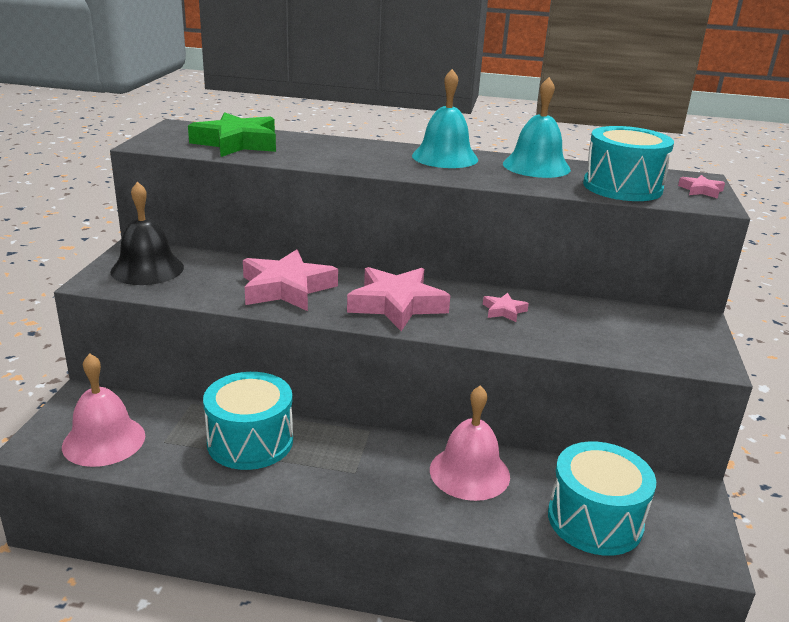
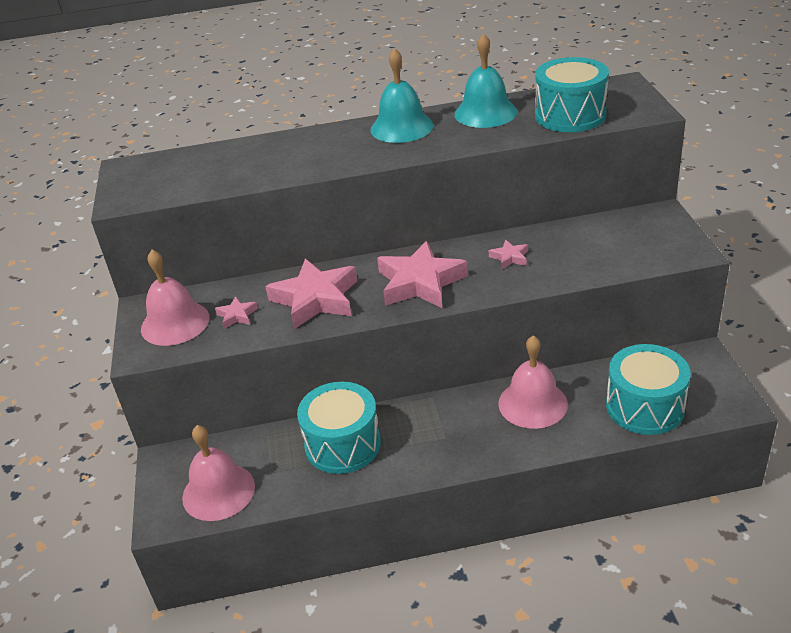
camera: 15 degrees left, 10 degrees up
black bell [111,181,184,285] -> pink bell [141,250,209,346]
green star [188,112,276,157] -> none
pink star [678,175,725,199] -> pink star moved to [215,296,258,329]

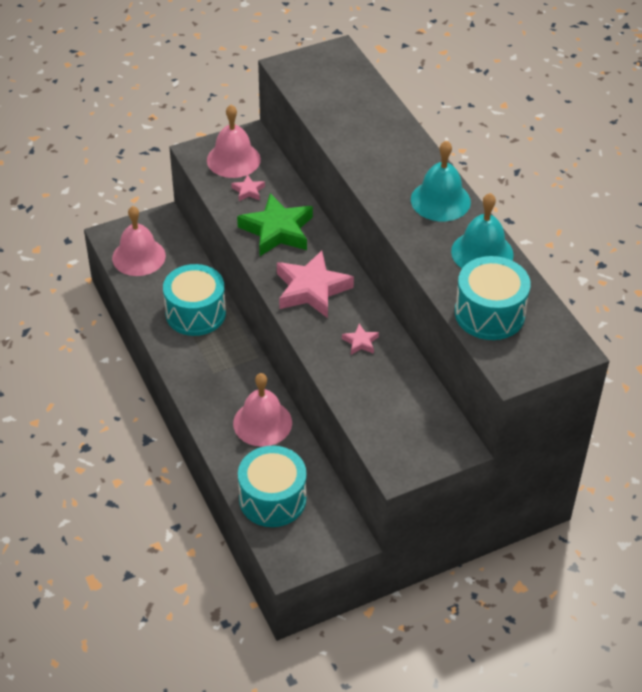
camera: 70 degrees right, 10 degrees up
pink star [265,258,357,329] -> green star [237,193,313,256]

